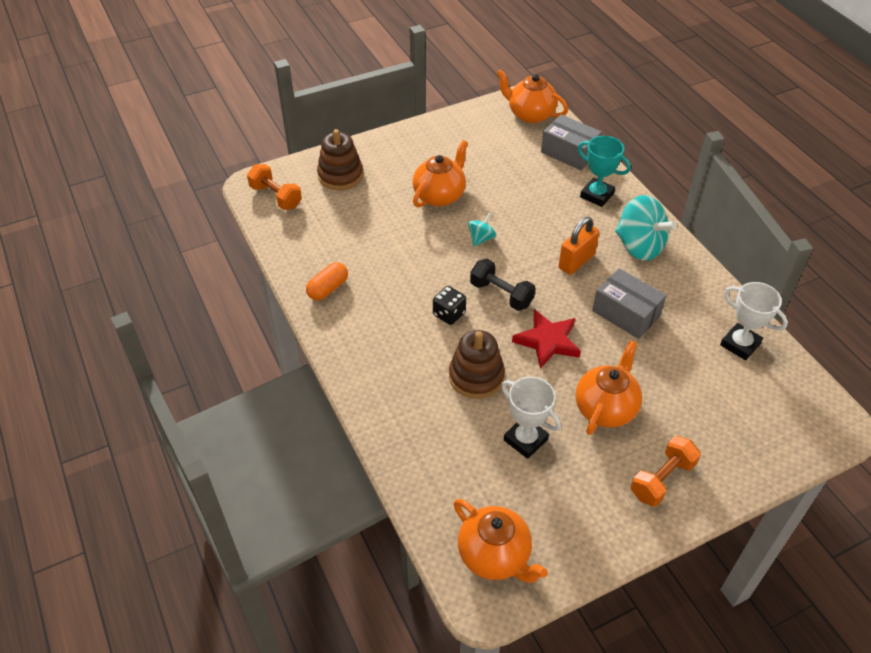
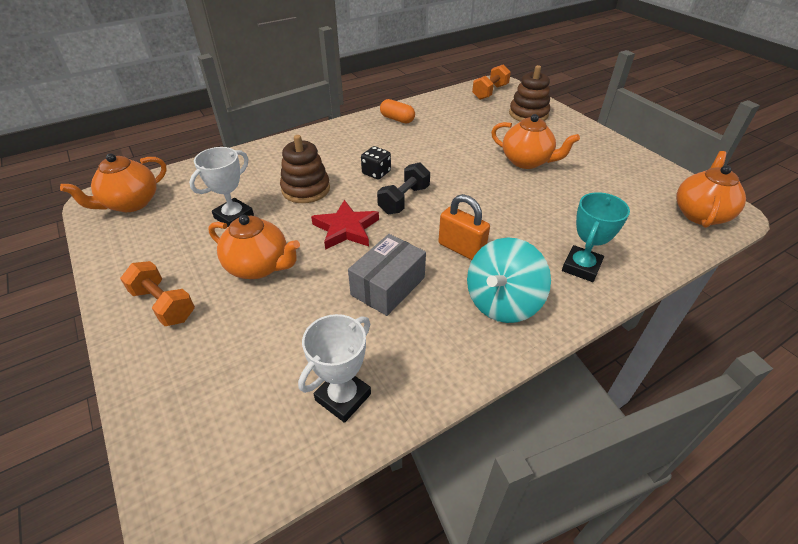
camera: 85 degrees right, 5 degrees down
turquoise spinning top [468,213,496,247] -> none
grey box [541,114,602,170] -> none

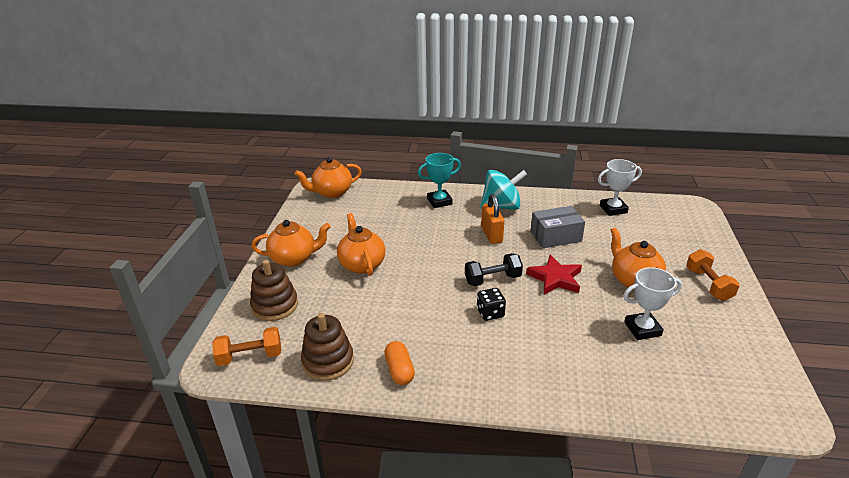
camera: 140 degrees left, 10 degrees down
orange teapot [60,153,167,212] -> orange teapot moved to [251,220,331,267]
brown stacking toy [280,135,330,203] -> brown stacking toy moved to [301,313,354,381]

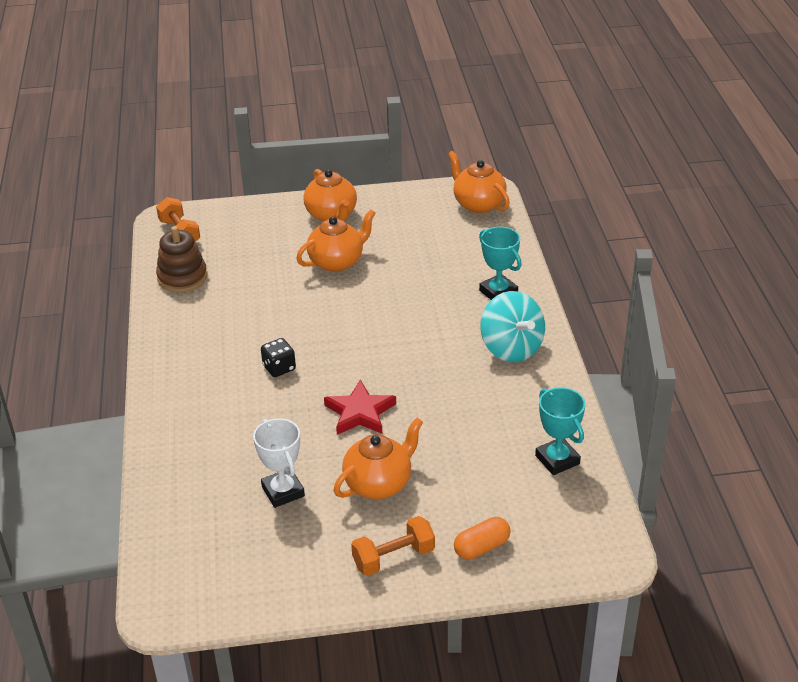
camera: 75 degrees right, 5 degrees up
brown stacking toy [250,260,298,321] -> none
orange capsule [384,341,415,385] -> orange capsule moved to [454,517,511,559]
black dumbbell [465,253,523,286] -> none
orange padlock [481,194,504,244] -> none
grey box [530,206,585,248] -> none
white trophy [598,159,642,216] -> turquoise trophy [535,387,585,475]

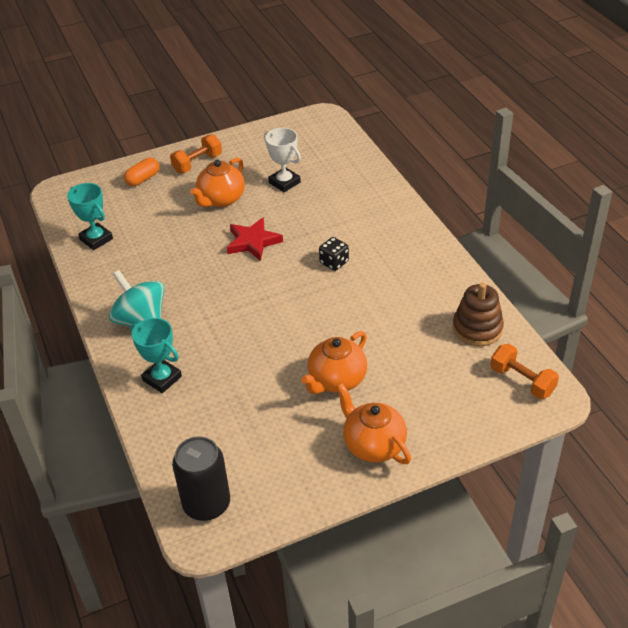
camera: 165 degrees right, 5 degrees up
orange teapot [448,151,510,213] -> black can [172,436,230,521]

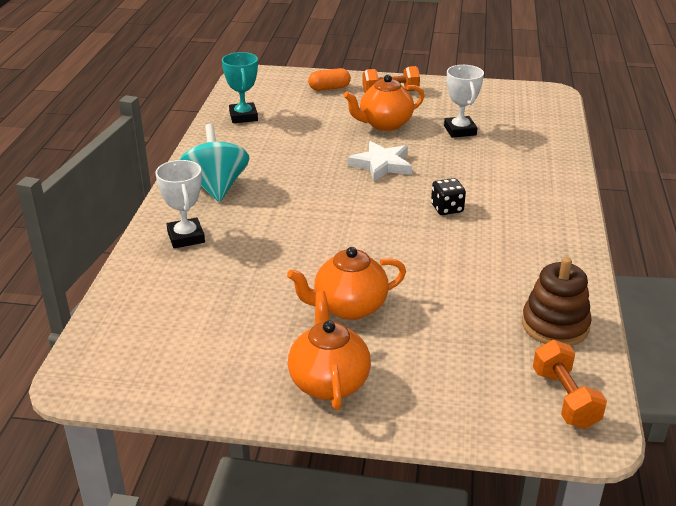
camera: 30 degrees right, 10 degrees down
turquoise trophy [130,318,182,393] -> white trophy [155,160,205,248]
black can [172,436,230,521] -> none
red star [227,217,283,261] -> white star [348,141,412,181]

